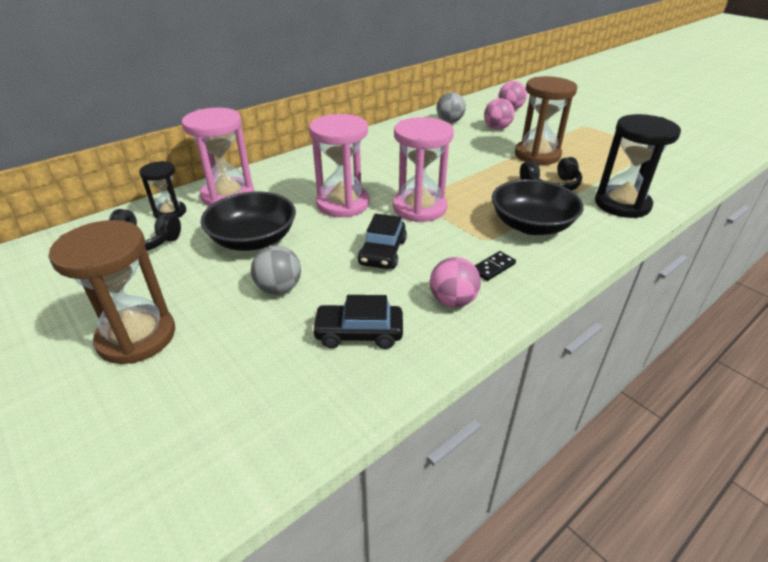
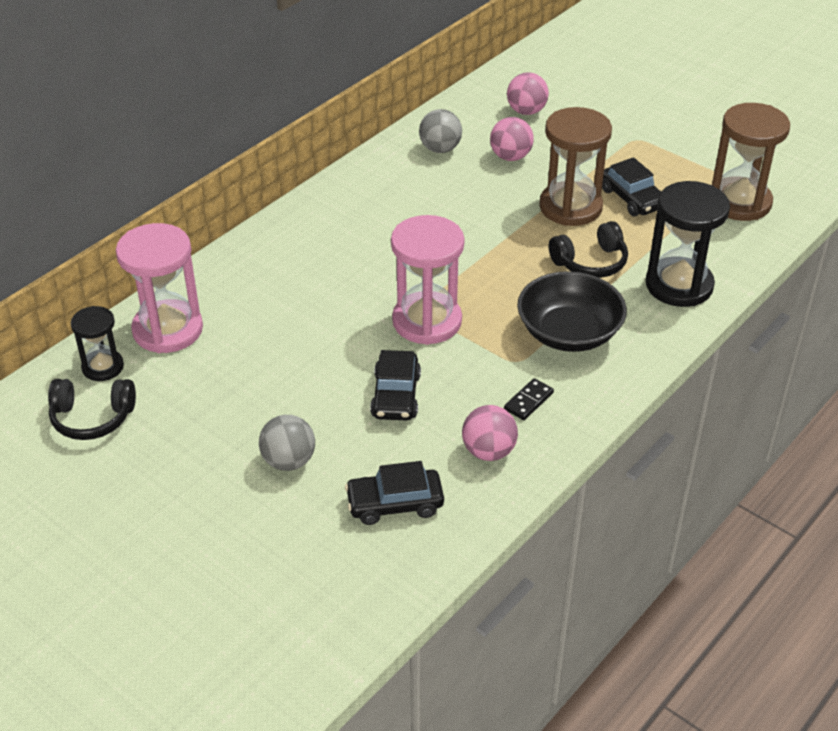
camera: 10 degrees left, 5 degrees up
brown hourglass [49,220,175,364] -> brown hourglass moved to [712,103,790,221]
black bowl [201,191,296,251] -> none
pink hourglass [309,114,370,217] -> none
none -> black car [602,157,661,216]

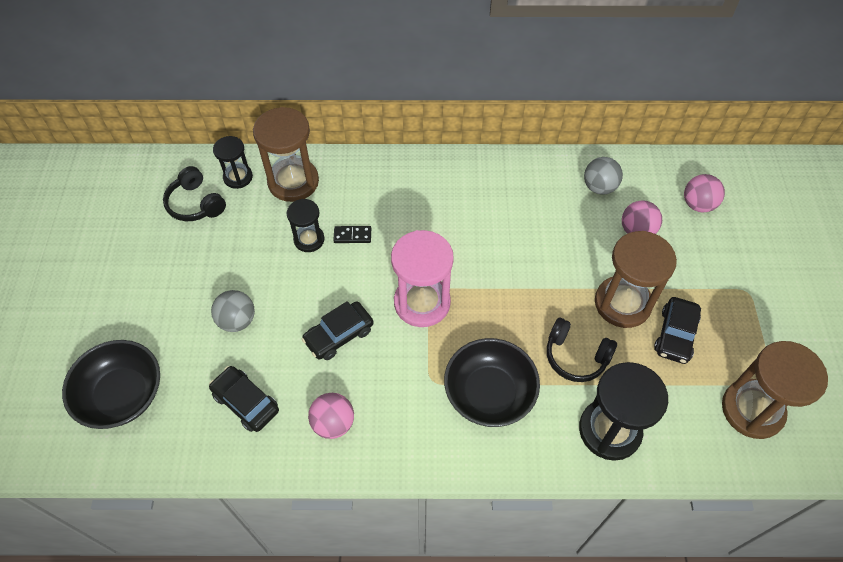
camera: 50 degrees right, 15 degrees up
pink hourglass [116,223,203,353] -> brown hourglass [253,107,319,202]
black domino [504,378,554,420] -> black domino moved to [333,226,371,243]
none -> black bowl [62,340,160,429]
none -> black hourglass [286,199,325,252]

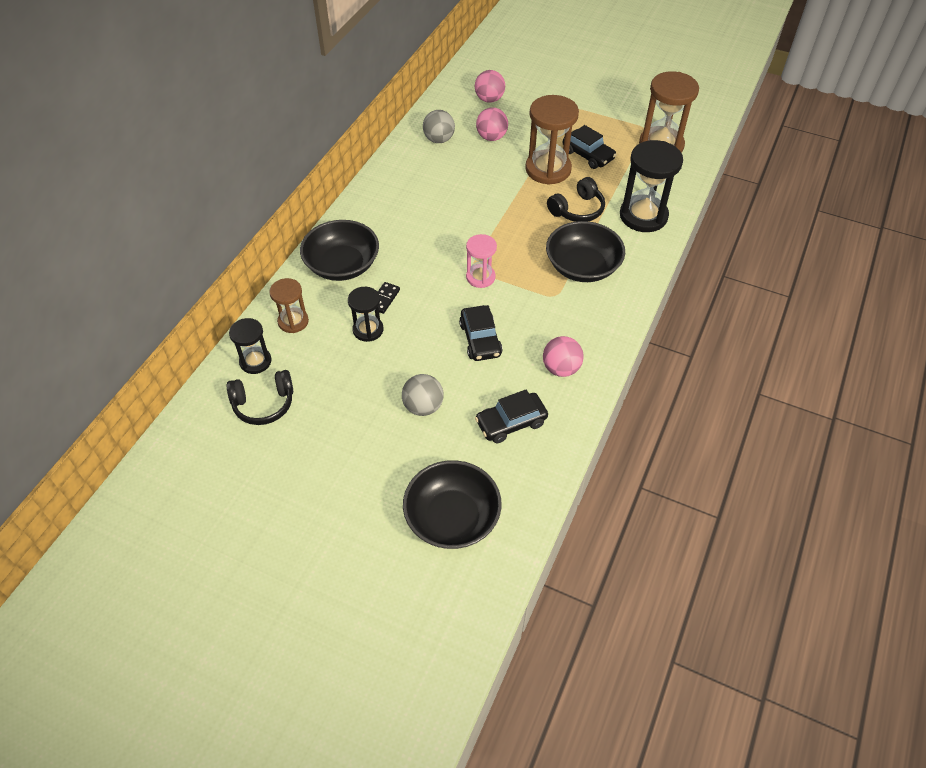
camera: 65 degrees left, 5 degrees down
brown hourglass [253,107,319,202] -> brown hourglass [269,278,309,333], size x0.57
pink hourglass [391,230,454,327] -> pink hourglass [466,234,497,288], size x0.57
none -> black bowl [300,220,379,281]

